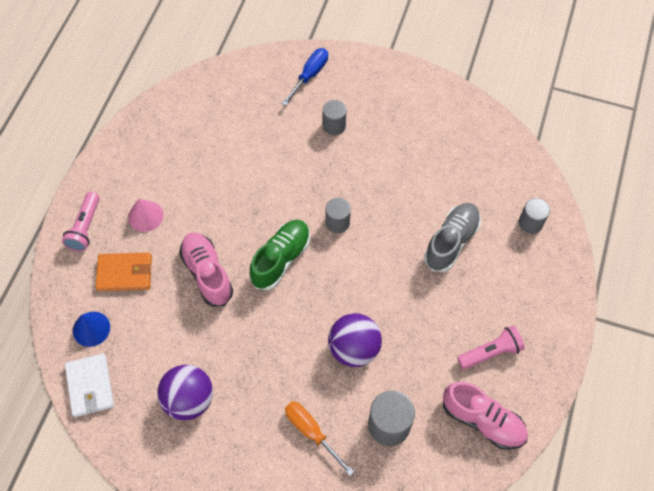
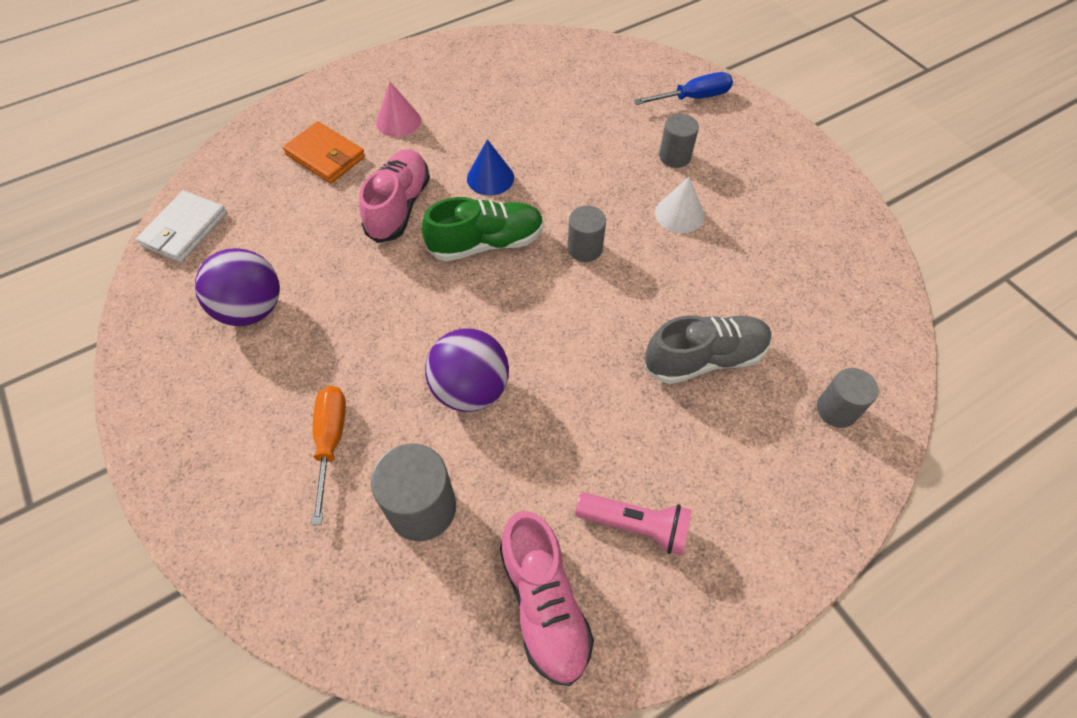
camera: 40 degrees right, 5 degrees down
pink flashlight [62,192,100,252] -> none
blue cone [73,312,110,347] -> blue cone moved to [467,139,514,196]
none -> white cone [655,177,704,233]

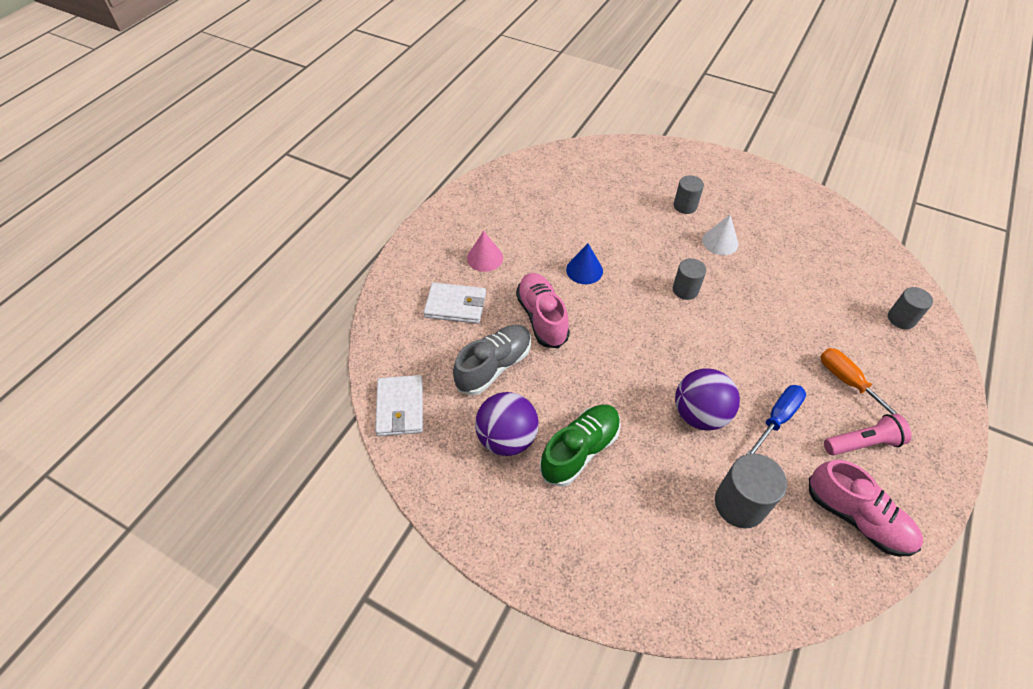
camera: 30 degrees left, 5 degrees down
orange wallet [283,121,365,184] -> white wallet [423,282,486,324]
orange screwdriver [311,386,346,525] -> orange screwdriver moved to [821,348,908,423]
green shoe [422,197,544,261] -> green shoe moved to [539,404,621,487]
blue screwdriver [634,72,733,105] -> blue screwdriver moved to [747,385,806,454]
grey shoe [645,315,772,384] -> grey shoe moved to [453,325,531,395]

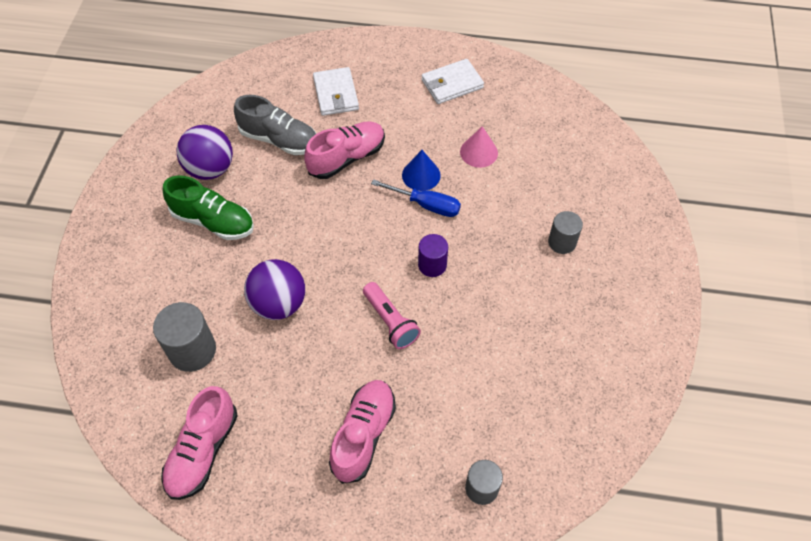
camera: 70 degrees right, 5 degrees up
white wallet [375,375,423,436] -> white wallet moved to [422,59,484,104]
pink cone [467,231,503,272] -> pink cone moved to [460,126,498,168]
grey cylinder [673,258,706,300] -> purple cylinder [418,234,448,277]
white cone [702,215,738,255] -> none
blue screwdriver [747,385,806,454] -> blue screwdriver moved to [371,179,461,217]
orange screwdriver [821,348,908,423] -> pink shoe [329,380,396,484]
pink flashlight [824,413,911,456] -> pink flashlight moved to [363,282,421,349]

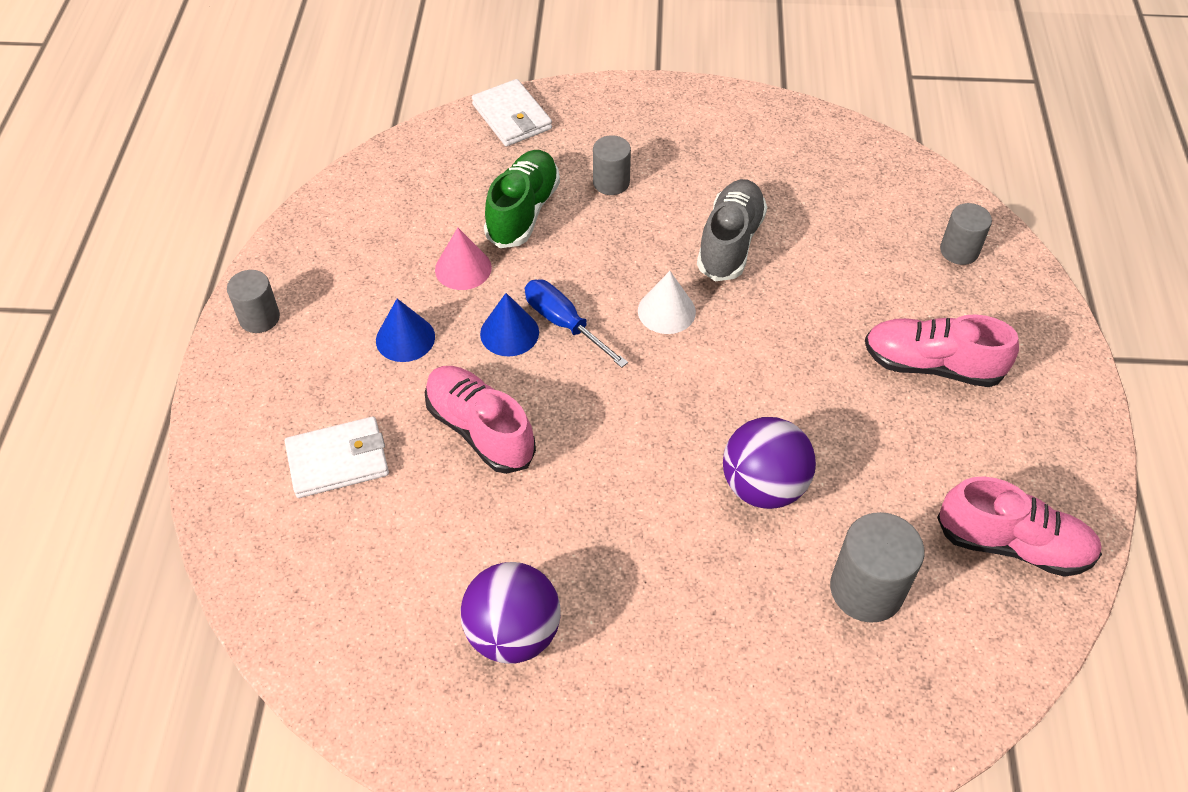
camera: 95 degrees left, 5 degrees down
green shoe [163,175,254,240] -> green shoe moved to [484,150,560,248]
grey shoe [234,95,316,155] -> grey shoe moved to [697,179,767,281]
pink flashlight [363,282,421,349] -> none
blue screwdriver [371,179,461,217] -> blue screwdriver turned 60 degrees counterclockwise [525,279,628,368]
purple cylinder [418,234,448,277] -> white cone [638,271,696,334]
white wallet [422,59,484,104] -> white wallet moved to [472,79,552,146]
none -> grey cylinder [227,270,280,333]
none -> blue cone [376,299,435,362]

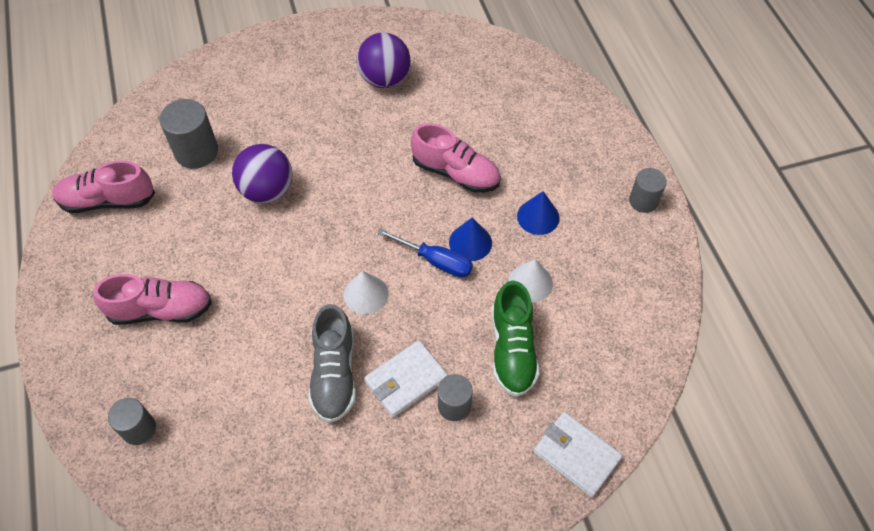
camera: 160 degrees right, 5 degrees up
white wallet [285,417,389,498] -> white wallet moved to [364,340,448,418]
pink cone [435,228,492,290] -> white cone [508,259,553,303]

